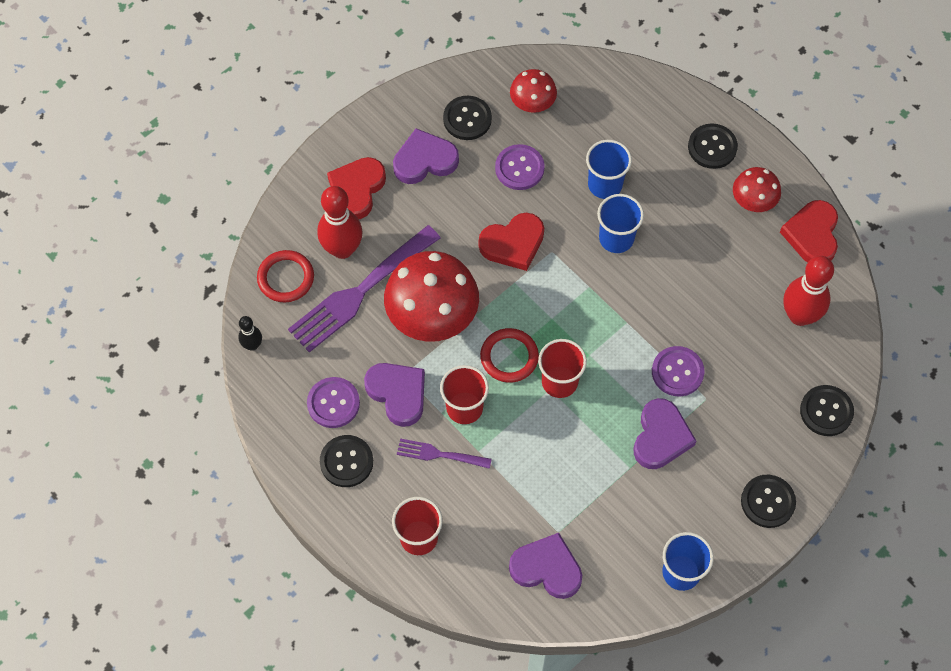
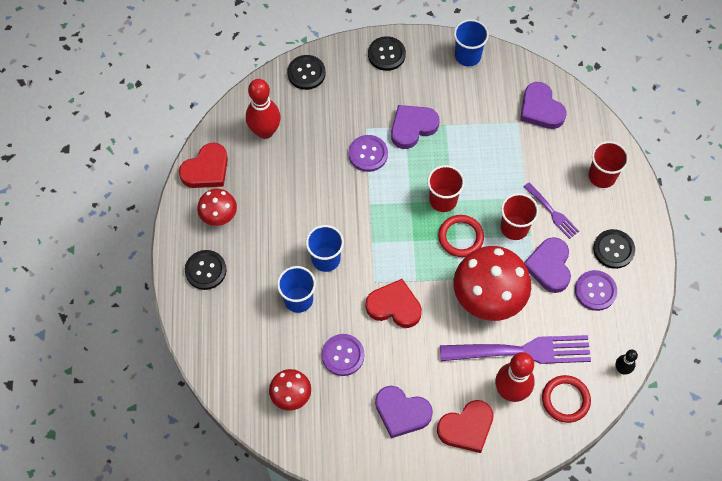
camera: 140 degrees left, 0 degrees up
black button [443,96,492,140] -> none

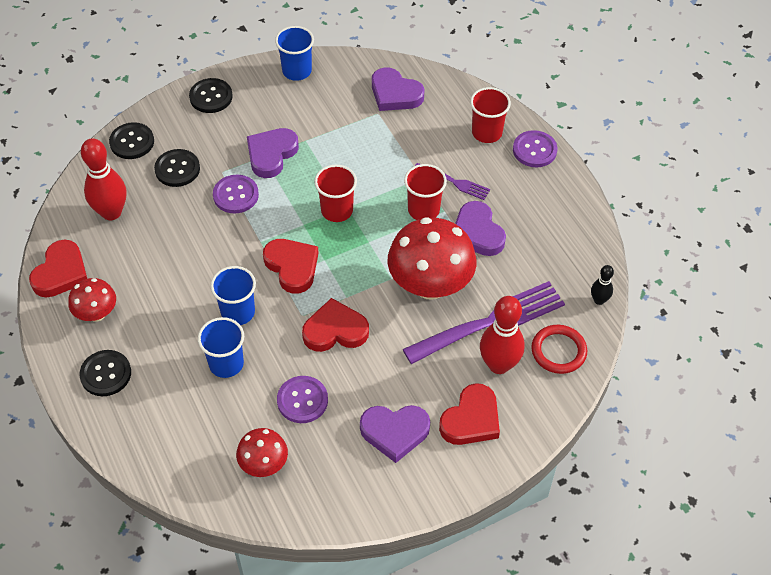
camera: 25 degrees left, 10 degrees down
red ring [438,215,484,257] -> none
purple button [575,270,617,311] -> purple button moved to [513,130,557,167]
black button [593,229,635,269] -> black button moved to [154,149,200,187]
none -> red heart [263,239,318,294]

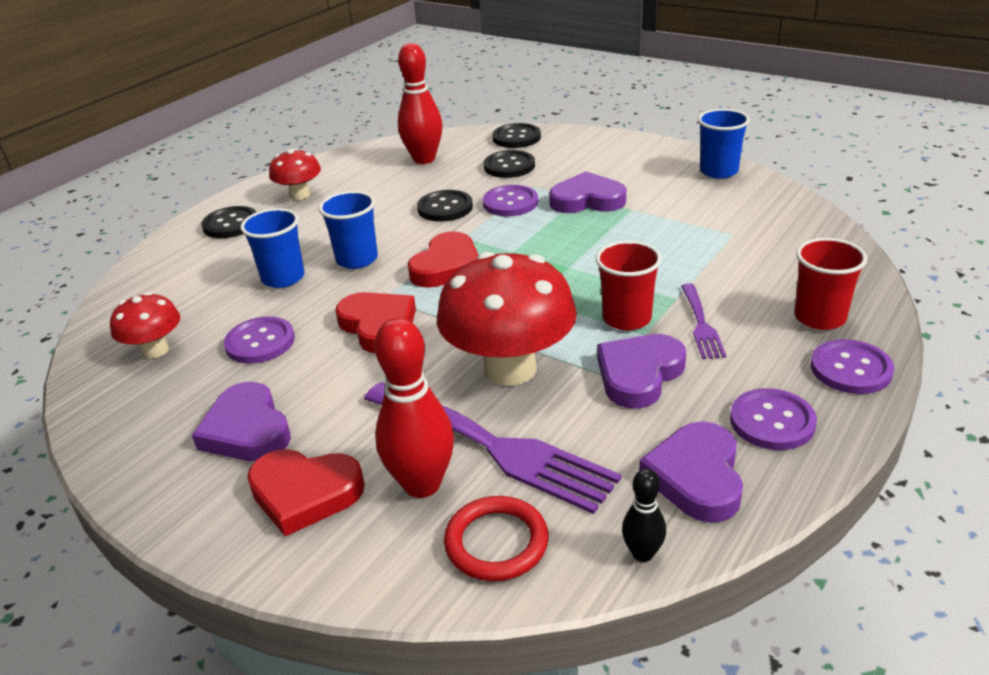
camera: 65 degrees right, 20 degrees down
red heart [29,240,87,297] -> none
black button [189,78,233,113] -> black button moved to [417,190,473,222]
red cup [314,165,357,222] -> none
purple heart [372,68,424,111] -> purple heart moved to [639,421,743,523]
none -> purple button [730,388,817,450]

